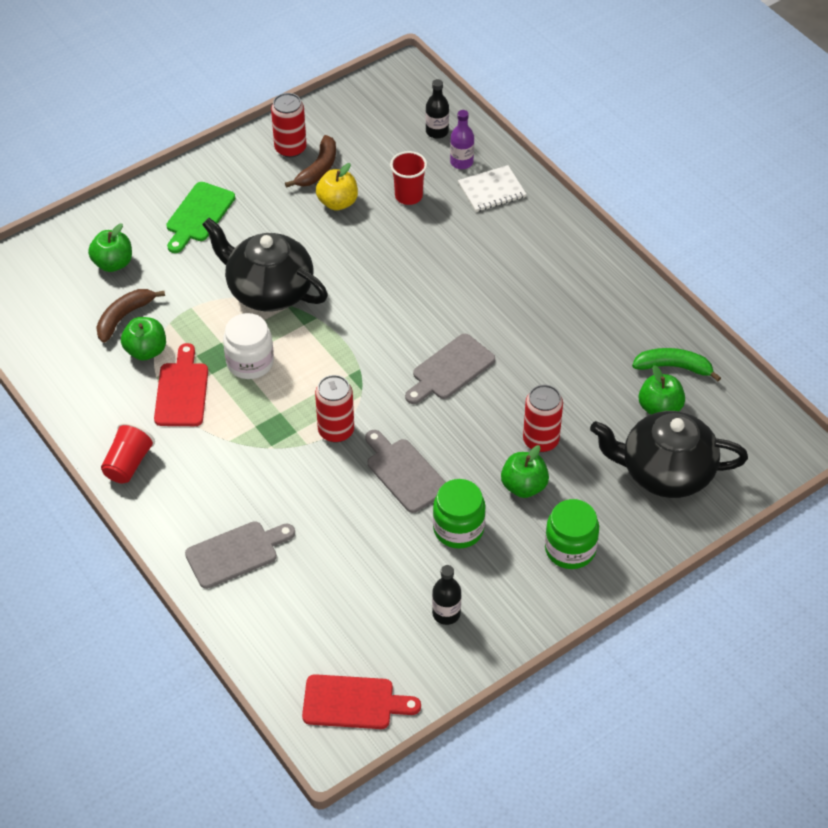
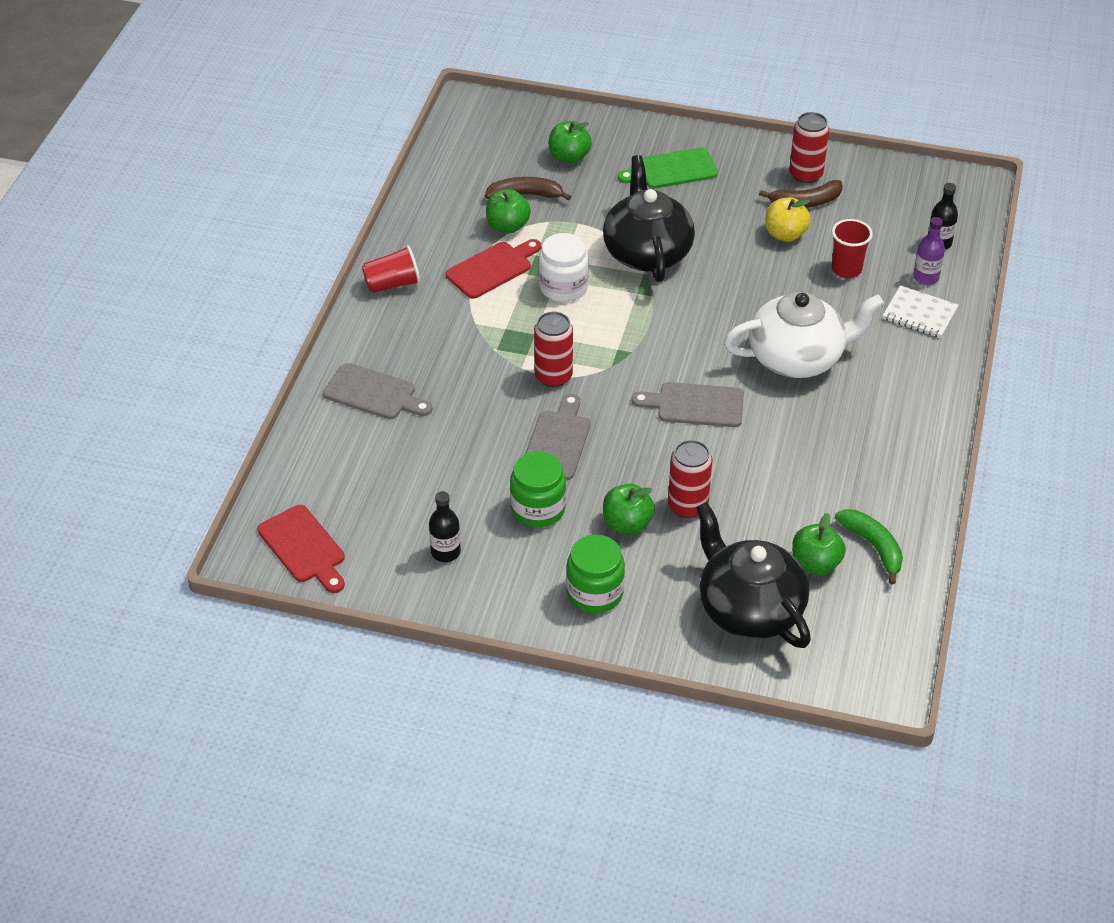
camera: 50 degrees right, 5 degrees down
none -> white teapot [724,292,884,378]

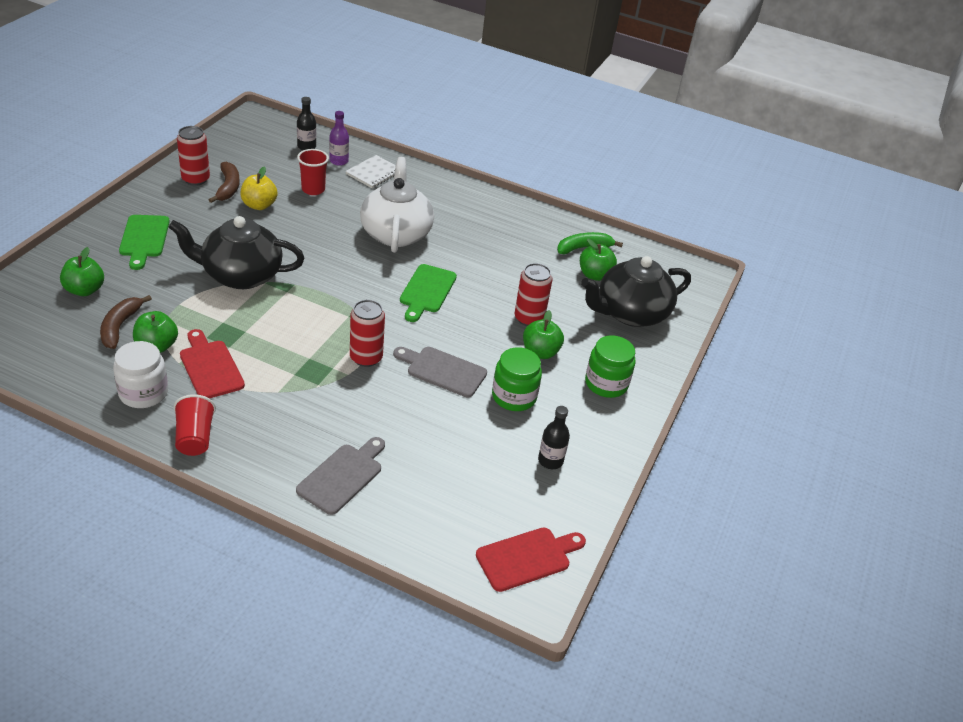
camera: 85 degrees left, 5 degrees down
white jar [539,233,589,302] -> white jar moved to [113,341,168,408]
grey cutting board [631,382,744,427] -> green cutting board [400,264,457,322]

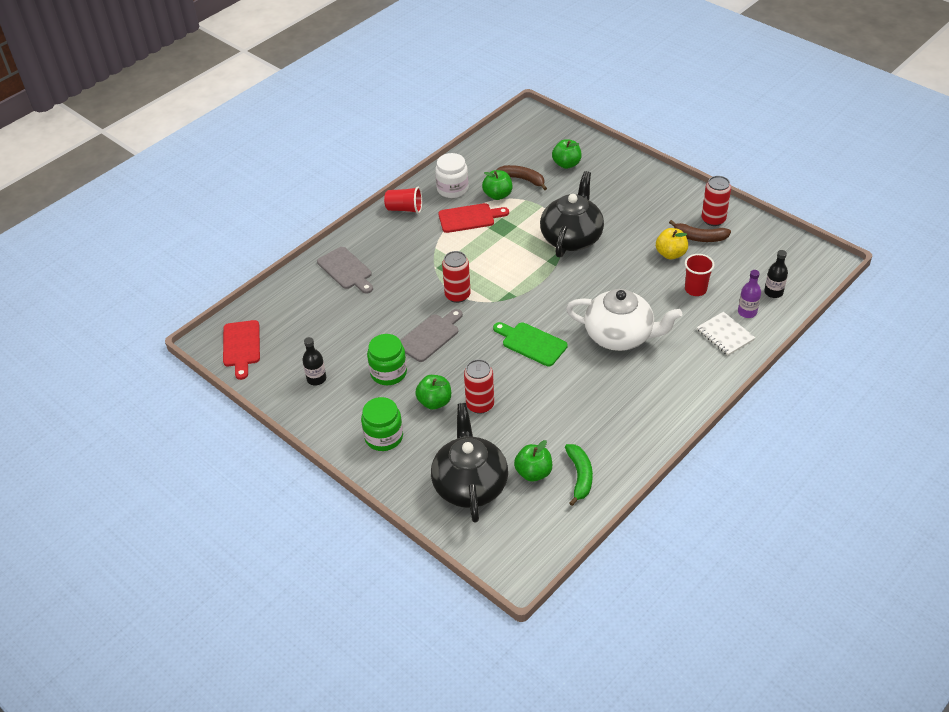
camera: 115 degrees right, 5 degrees up
green cutting board [119,215,170,270] -> none

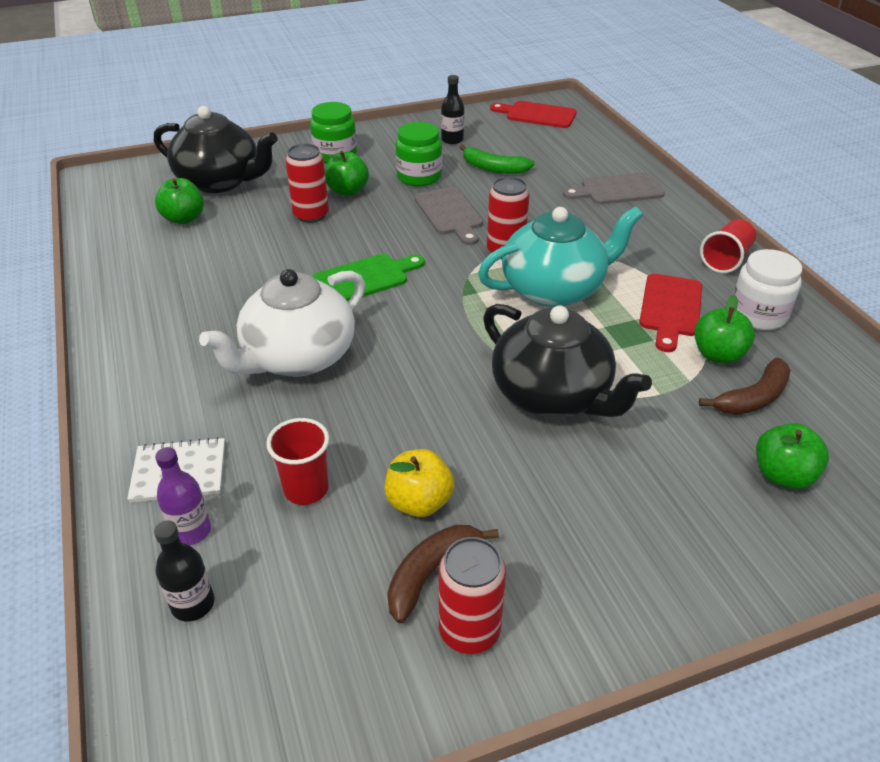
camera: 115 degrees right, 5 degrees down
green banana [565,444,593,506] -> green banana moved to [459,144,535,174]
none -> turquoise teapot [478,206,643,307]

